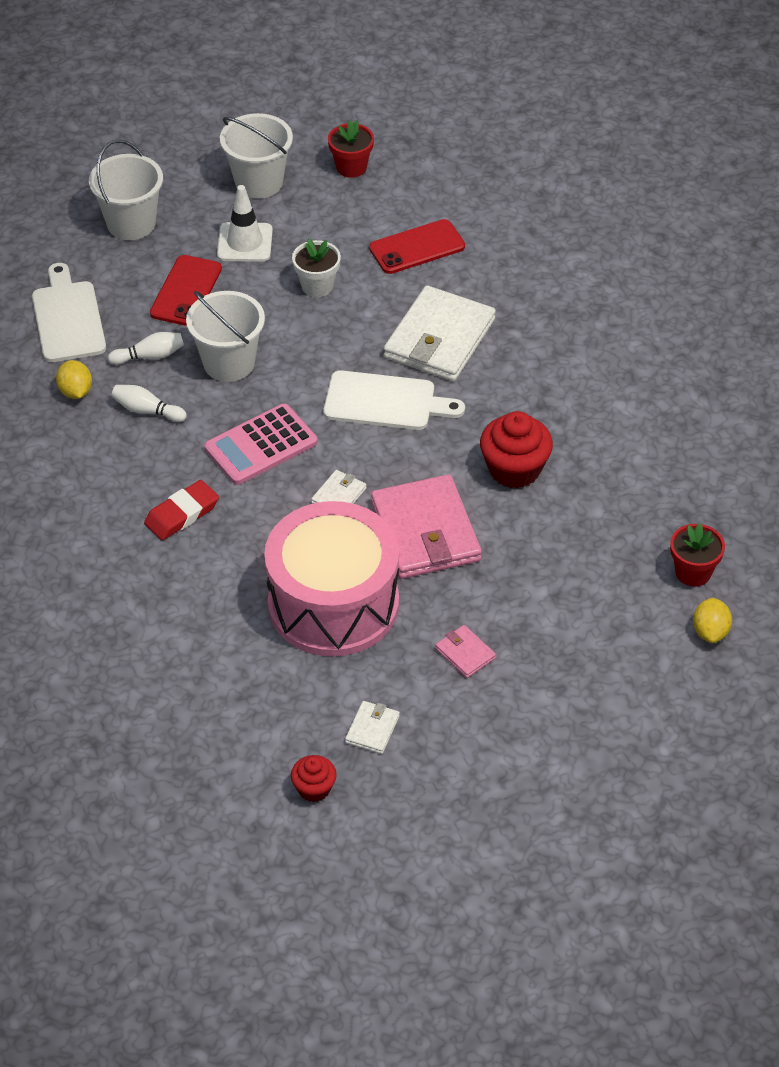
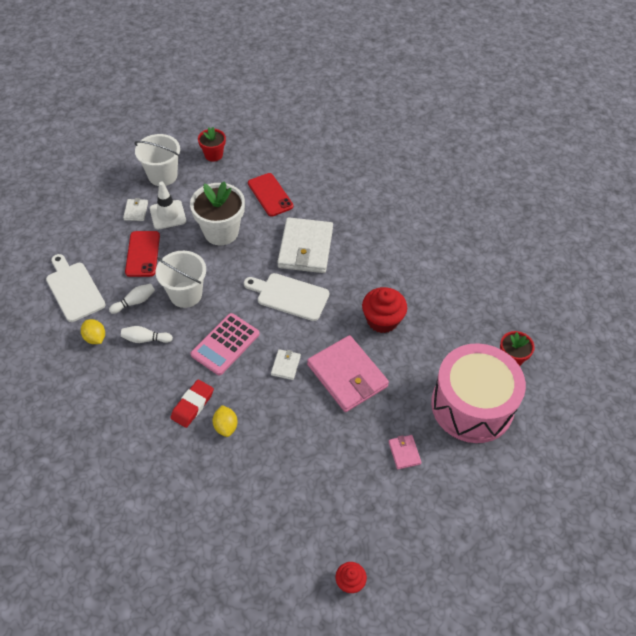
camera: 20 degrees left, 5 degrees up
white bucket [89,140,163,240] -> none
pink drum [264,501,399,656] -> pink drum moved to [431,343,526,443]
white flower pot [292,239,341,297] -> white flower pot [190,181,245,245], size x1.78
white cutting board [323,370,465,430] -> white cutting board turned 150 degrees counterclockwise [244,273,329,321]
white wallet [345,701,400,754] -> white wallet moved to [123,198,148,221]
red phone [369,219,465,274] -> red phone turned 75 degrees counterclockwise [248,173,293,216]
pink wallet [435,625,496,678] -> pink wallet turned 45 degrees clockwise [389,435,422,469]
yellow lemon [693,597,732,643] -> yellow lemon moved to [213,405,238,437]

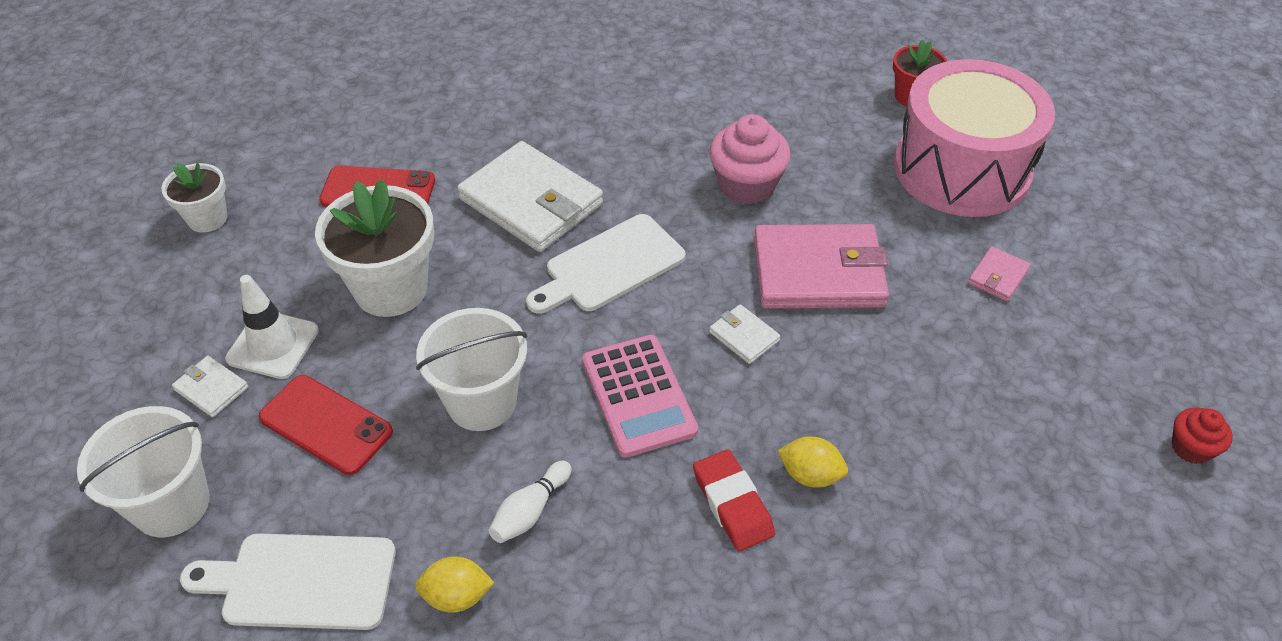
camera: 55 degrees left, 5 degrees down
white bowling pin [109,284,155,314] -> none
white bucket [134,134,180,186] -> white bucket moved to [77,406,210,537]
red flower pot [198,127,226,161] -> white flower pot [162,163,227,233]
red cupcake [362,287,407,333] -> pink cupcake [709,114,791,205]
pink wallet [389,435,422,469] -> pink wallet turned 75 degrees counterclockwise [968,246,1031,301]

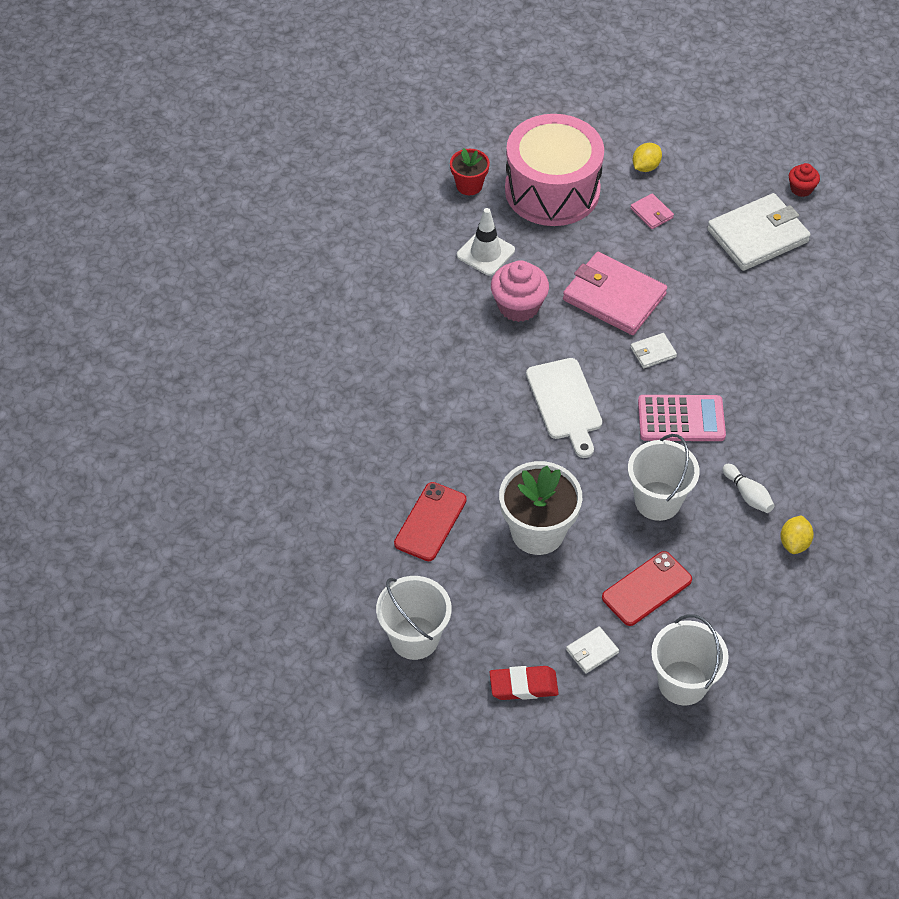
camera: 70 degrees left, 5 degrees up
white flower pot [162,163,227,233] -> white bucket [376,576,452,660]
white cutting board [180,534,396,630] -> none
white traffic cone [225,275,319,379] -> white traffic cone moved to [457,208,515,276]
white wallet [457,141,603,252] -> white wallet moved to [707,193,811,271]
red eraser [693,449,775,551] -> red eraser moved to [490,666,559,700]
pink wallet [754,224,889,309] -> pink wallet turned 75 degrees counterclockwise [563,252,667,335]
yellow lemon [777,437,848,488] -> yellow lemon moved to [633,143,662,172]

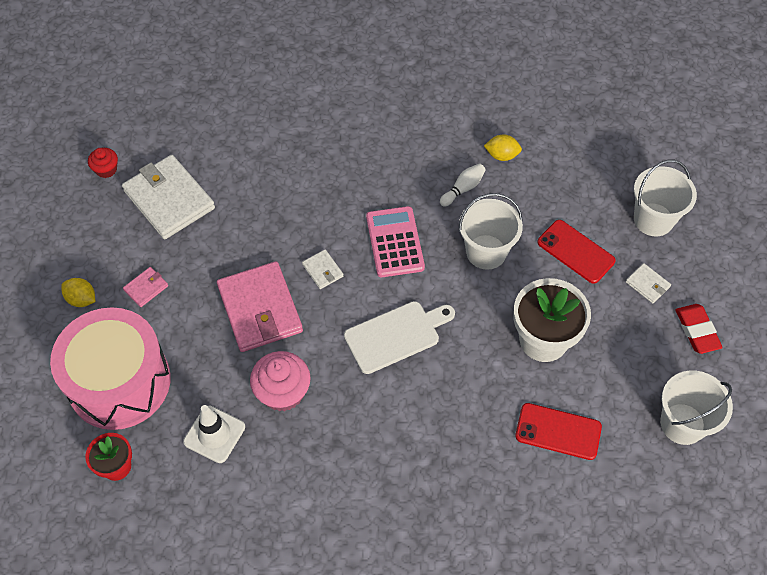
camera: 100 degrees left, 5 degrees up
pink wallet [563,252,667,335] -> pink wallet turned 45 degrees counterclockwise [217,261,303,352]

